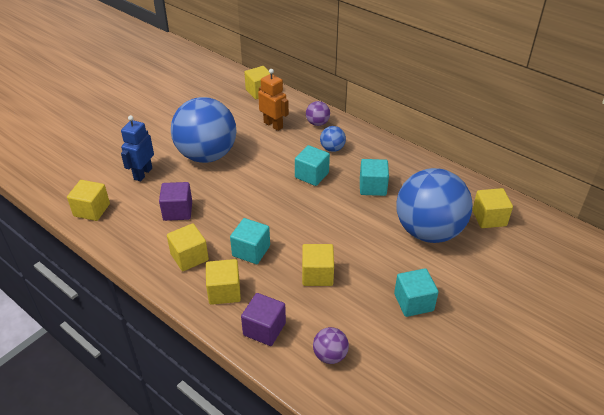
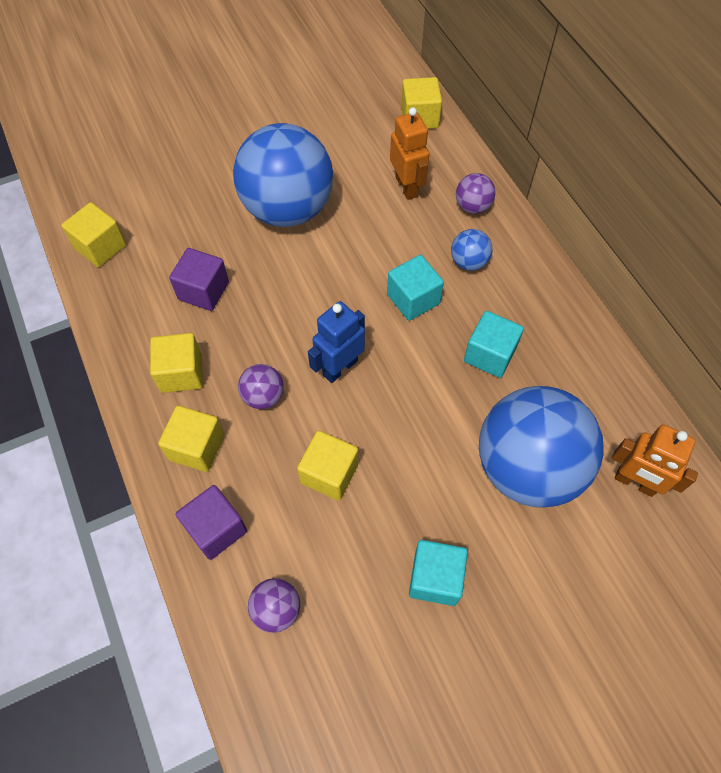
camera: 25 degrees right, 20 degrees up
blue robot [121,115,154,181] -> blue robot moved to [308,301,365,383]
turquoise cube [230,218,270,264] -> purple ball [238,364,284,409]
yellow cube [472,188,513,228] -> orange robot [611,424,698,497]

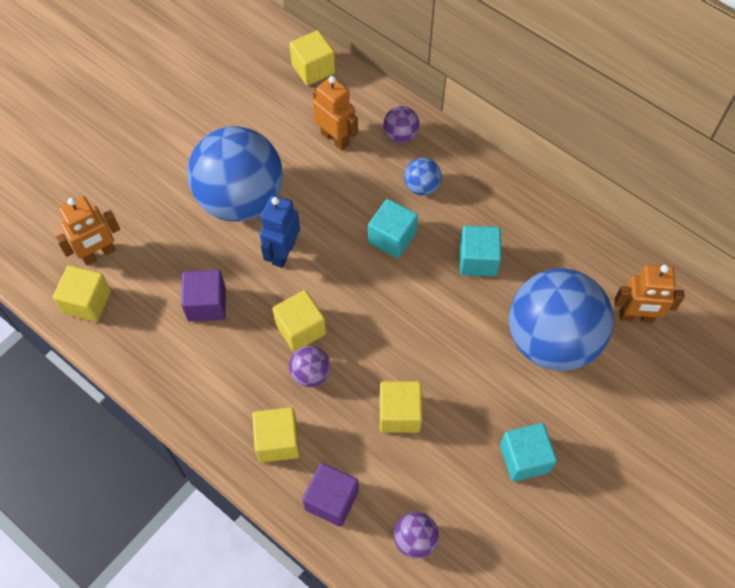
camera: 25 degrees left, 0 degrees up
yellow cube [150,333,203,393] -> yellow cube moved to [272,290,326,352]
blue robot [308,301,365,383] -> blue robot moved to [260,195,300,268]
none -> orange robot [55,196,120,265]

